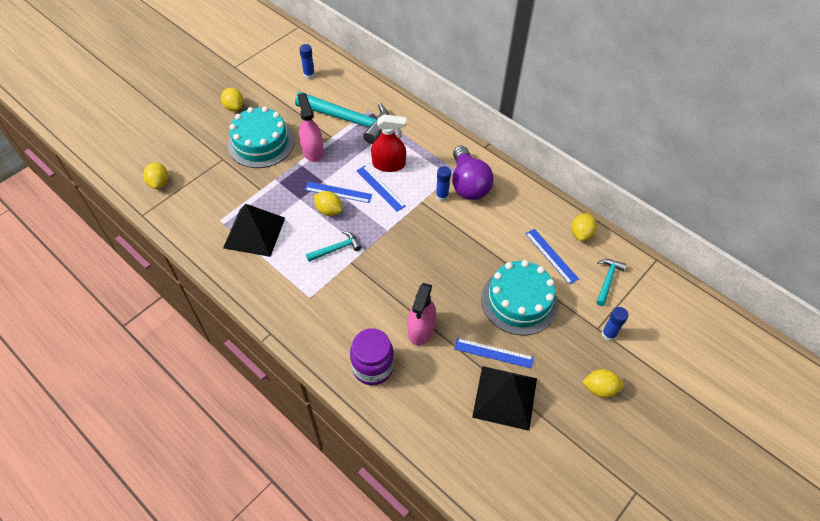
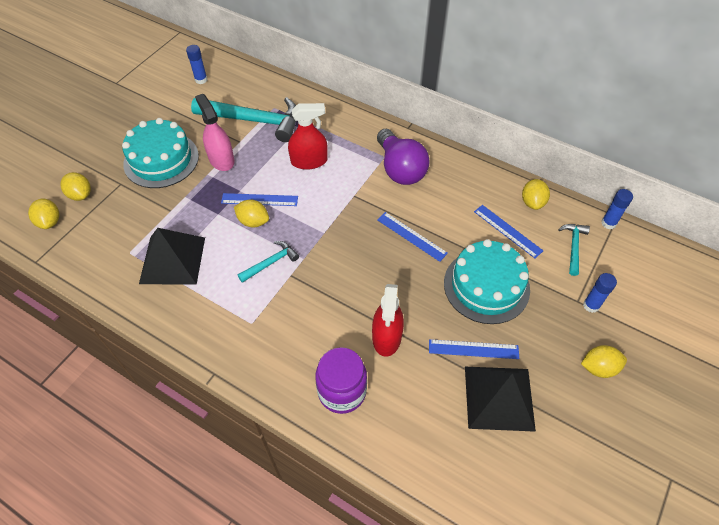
camera: 10 degrees left, 0 degrees up
yellow lemon [221,88,244,111] -> yellow lemon moved to [60,172,91,201]
blue ruler [356,166,406,212] -> blue ruler moved to [377,212,448,262]
pink spray bottle [407,283,436,346] -> red spray bottle [372,284,404,357]
blue glue stick [436,166,451,201] -> blue glue stick moved to [601,189,633,229]

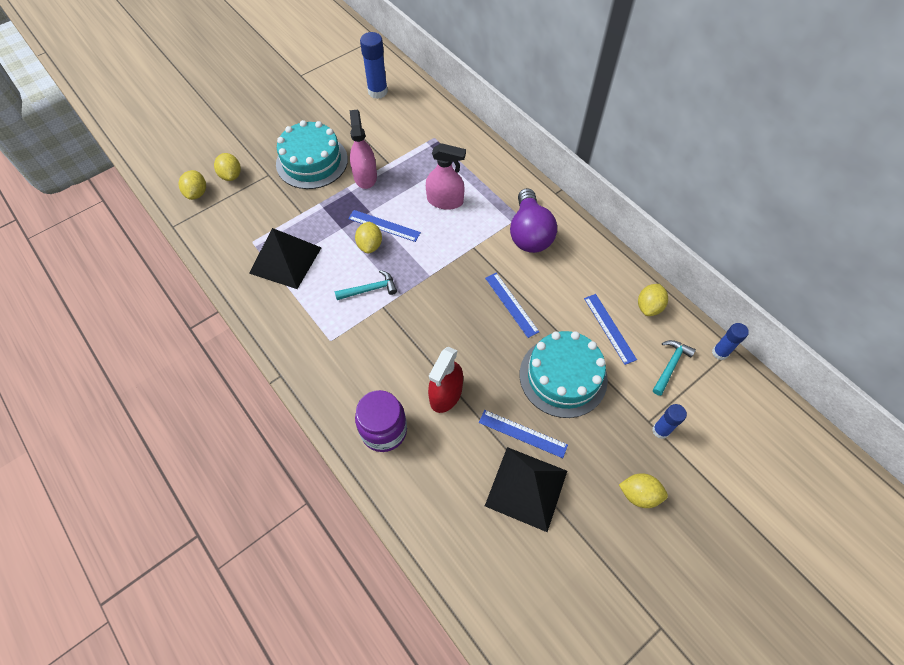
camera: 20 degrees right, 5 degrees up
blue glue stick [186,45,207,84] -> blue glue stick [360,32,388,99], size x1.61
turquoise hammer [191,97,296,142] -> none
yellow lemon [234,200,269,228] -> yellow lemon turned 45 degrees clockwise [355,221,382,254]
red spray bottle [288,103,328,170] -> pink spray bottle [426,143,466,210]

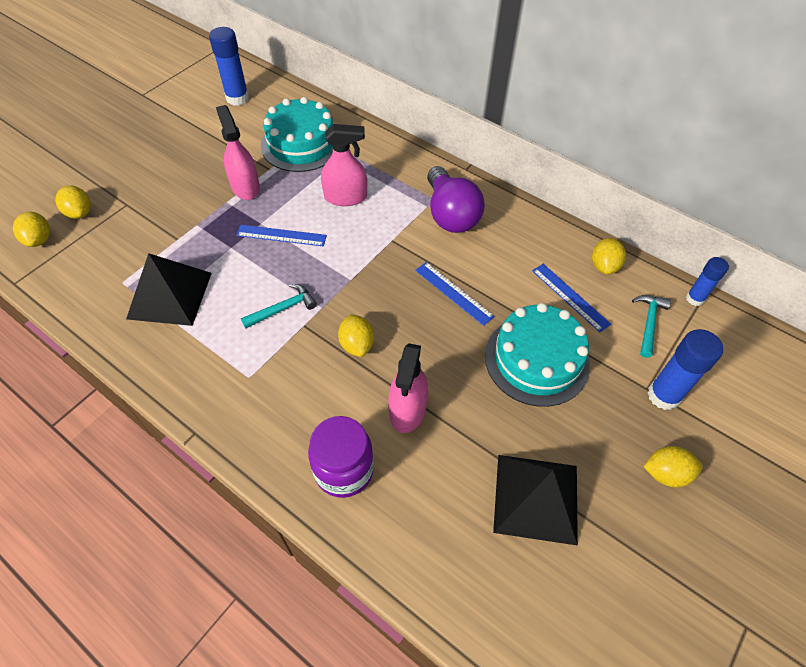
camera: 15 degrees left, 5 degrees down
turquoise cake [276,120,348,189] -> turquoise cake moved to [261,97,333,172]
yellow lemon [355,221,382,254] -> yellow lemon moved to [338,314,374,357]
red spray bottle [428,347,463,413] -> pink spray bottle [388,343,428,433]
blue ruler [479,410,568,458] -> none
blue glue stick [652,404,687,439] -> blue glue stick [647,329,723,410], size x1.61

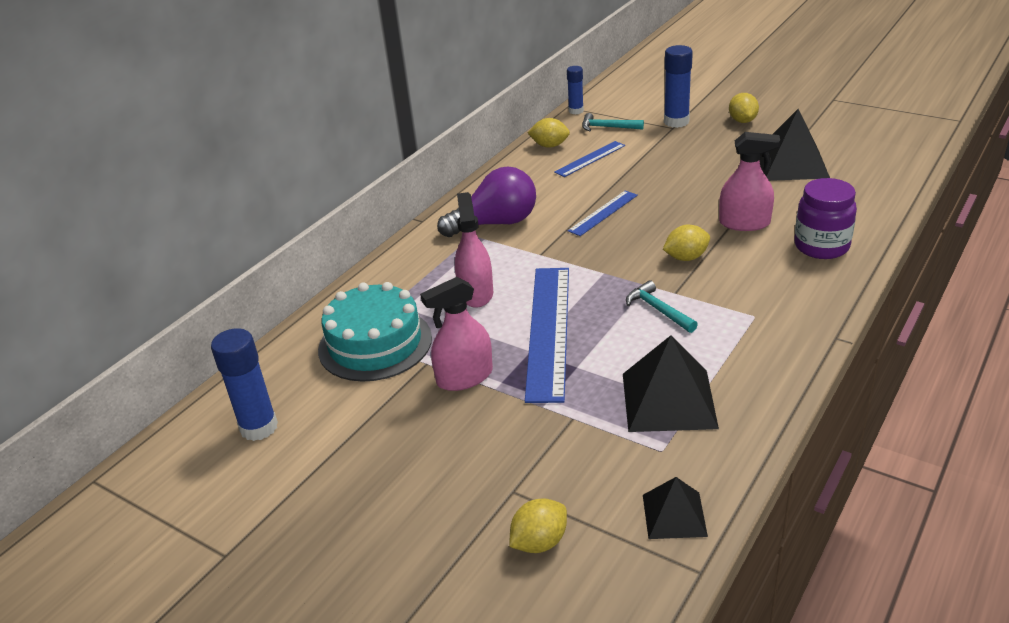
camera: 90 degrees left, 20 degrees down
yellow lemon [13,212,50,247] -> none
blue ruler [237,225,327,246] -> blue ruler [525,268,569,403], size x1.92
turquoise cake [485,303,590,407] -> none
none -> black pyramid [643,477,708,539]

